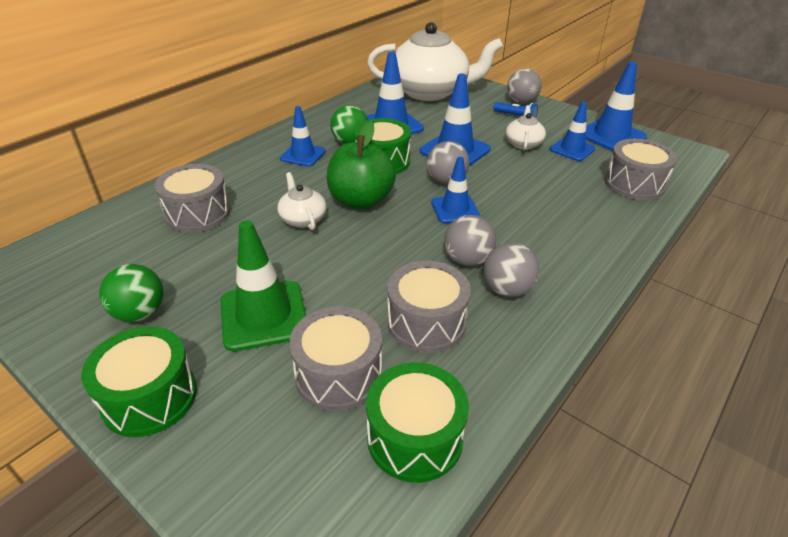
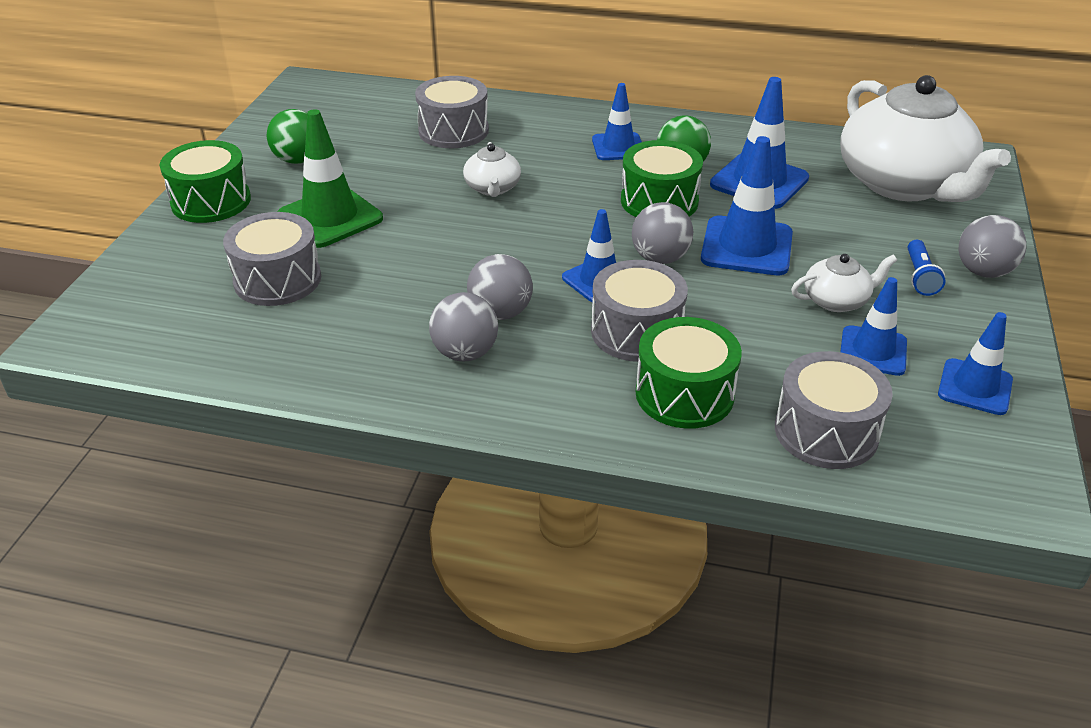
camera: 65 degrees right, 0 degrees up
white teapot [277,172,327,230] -> white teapot turned 135 degrees clockwise [463,142,521,197]
green apple [327,121,396,209] -> none
green drum [366,362,469,483] -> green drum moved to [636,317,742,429]
grey drum [387,261,471,353] -> grey drum moved to [591,260,688,362]
blue traffic cone [586,61,647,151] -> blue traffic cone [938,312,1013,415], size x0.65

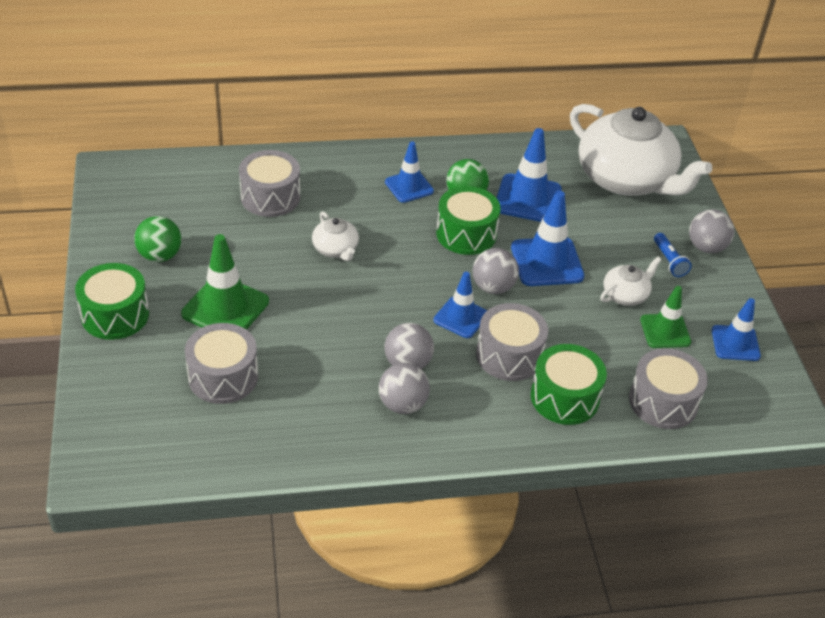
camera: 25 degrees left, 5 degrees up
blue traffic cone [840,277,907,376] -> green traffic cone [640,286,691,348]

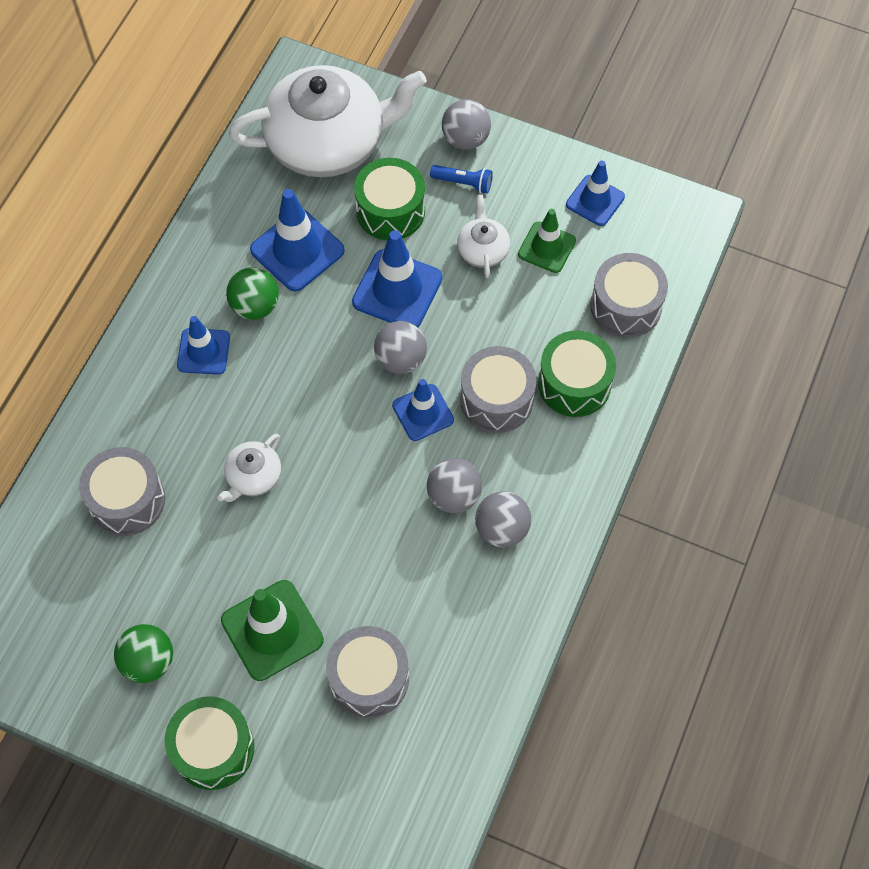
camera: 55 degrees left, 20 degrees up
white teapot [312,211,359,261] -> white teapot turned 120 degrees clockwise [218,433,281,502]
green drum [436,186,501,255] -> green drum moved to [354,158,425,240]

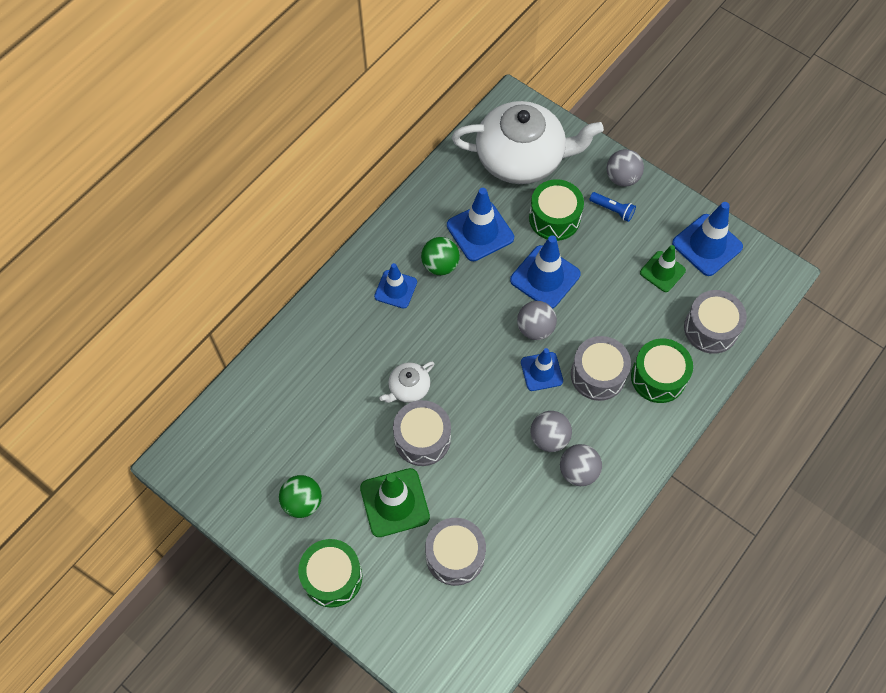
camera: 15 degrees right, 0 degrees up
grey drum [79,447,165,536] -> grey drum moved to [393,400,451,466]
white teapot [457,195,510,278] -> none
blue traffic cone [566,161,625,226] -> blue traffic cone [672,202,743,276], size x1.54

